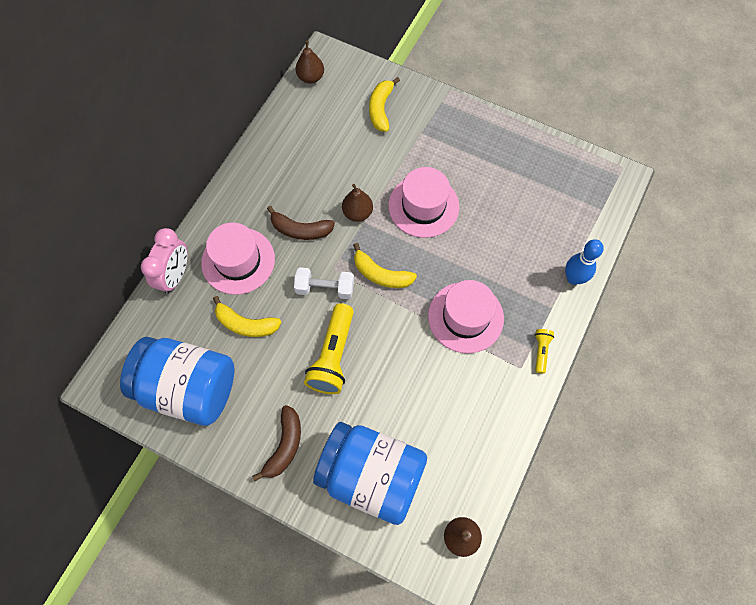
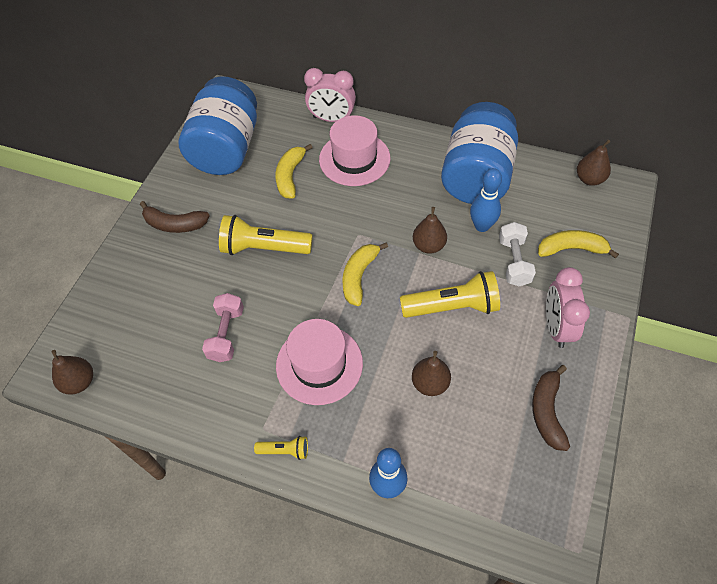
camera: 85 degrees right, 10 degrees down
brown banana [267,206,335,240] -> brown banana moved to [532,365,570,451]
white dumbbell [294,267,354,299] -> white dumbbell moved to [499,222,536,286]
blue jar [313,422,427,525] -> blue jar moved to [441,102,518,204]
pink hat [388,167,459,238] -> yellow flashlight [400,271,500,318]
none -> pink dumbbell [202,293,244,362]
none -> brown pear [412,351,451,396]
none -> blue bowling pin [470,168,502,232]
none -> pink clock [546,267,590,348]

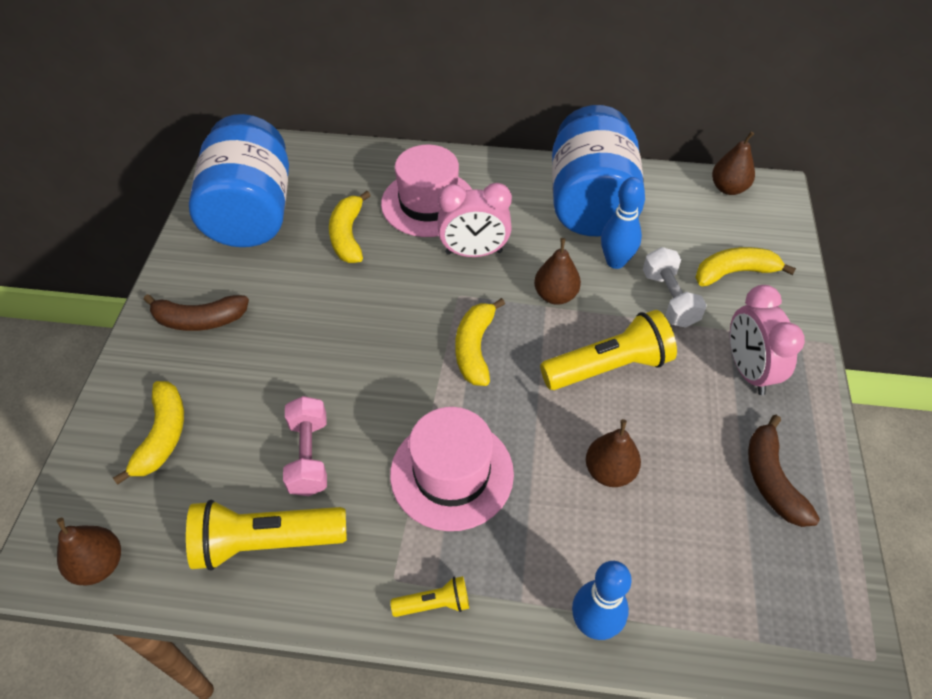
camera: 15 degrees left, 5 degrees down
yellow flashlight [219,215,313,255] -> yellow flashlight moved to [186,500,347,571]
pink clock [304,68,356,122] -> pink clock moved to [438,183,512,257]
none -> yellow banana [113,381,184,485]

